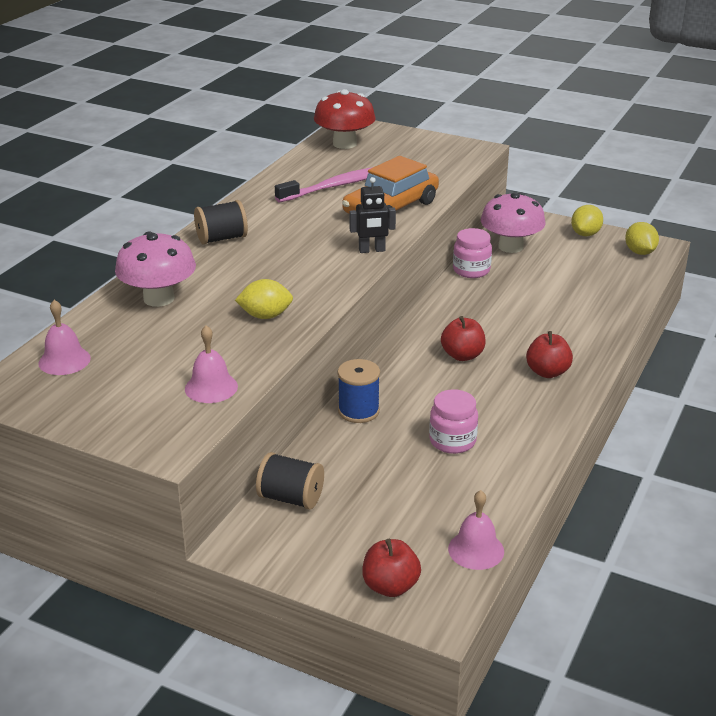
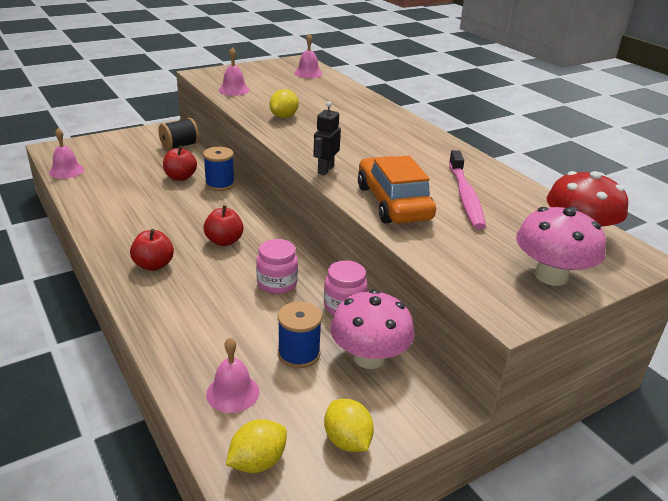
camera: 120 degrees right, 0 degrees up
pink mushroom [115,231,196,307] -> pink mushroom moved to [516,207,606,286]
black spool [194,200,248,245] -> none
red apple [362,539,421,597] -> red apple moved to [163,146,197,181]
pink jar [429,389,478,454] -> pink jar moved to [256,239,298,294]
yellow lemon [625,222,659,255] -> yellow lemon turned 60 degrees counterclockwise [226,419,287,473]
none -> pink bell [206,338,259,413]
none -> blue spool [278,302,322,368]

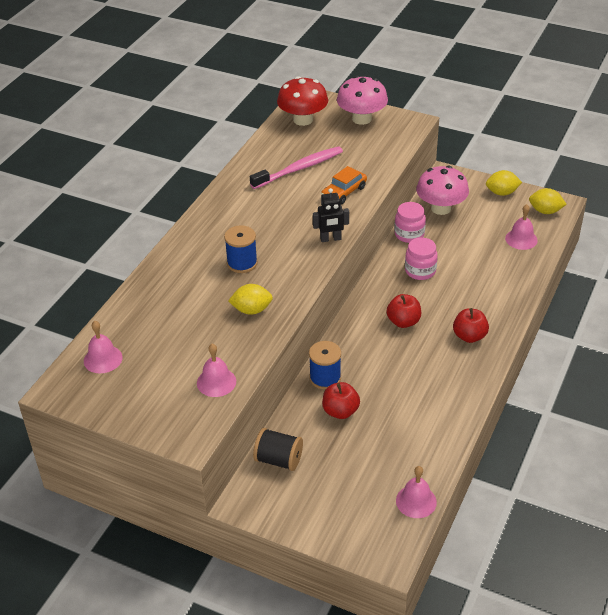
camera: 120 degrees left, 10 degrees up
blue spool [278,302,322,368] -> blue spool moved to [224,225,258,273]
yellow lemon [324,399,374,452] -> yellow lemon turned 60 degrees clockwise [486,170,522,196]
orange car [358,156,436,223] -> orange car [321,166,367,204], size x0.60

